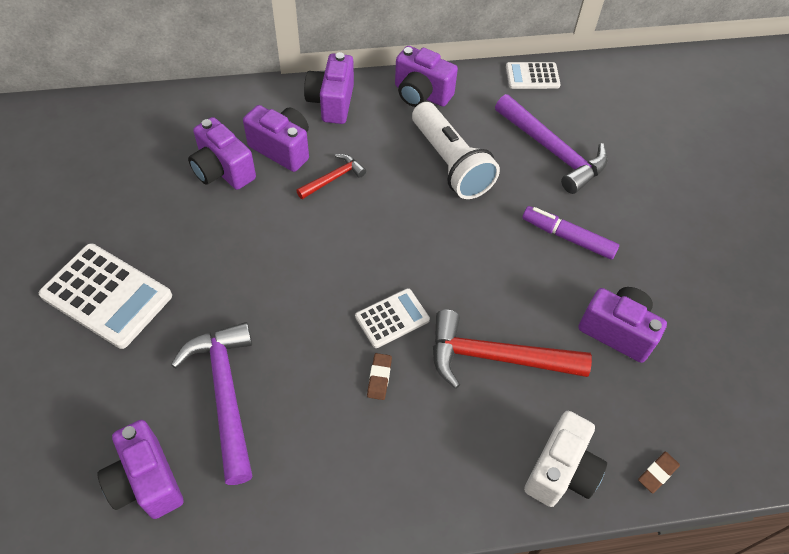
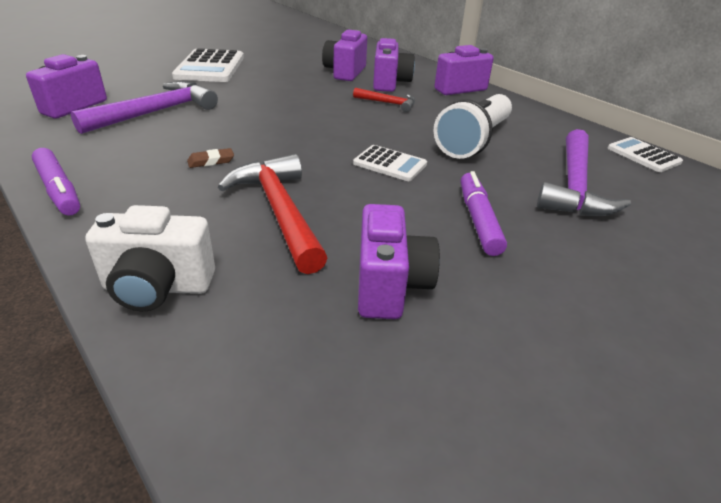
camera: 60 degrees right, 20 degrees down
white calculator [355,288,430,348] -> white calculator moved to [353,145,427,181]
purple camera [395,46,458,107] -> none
brown eraser [638,452,680,493] -> none
none -> purple marker [32,148,80,216]

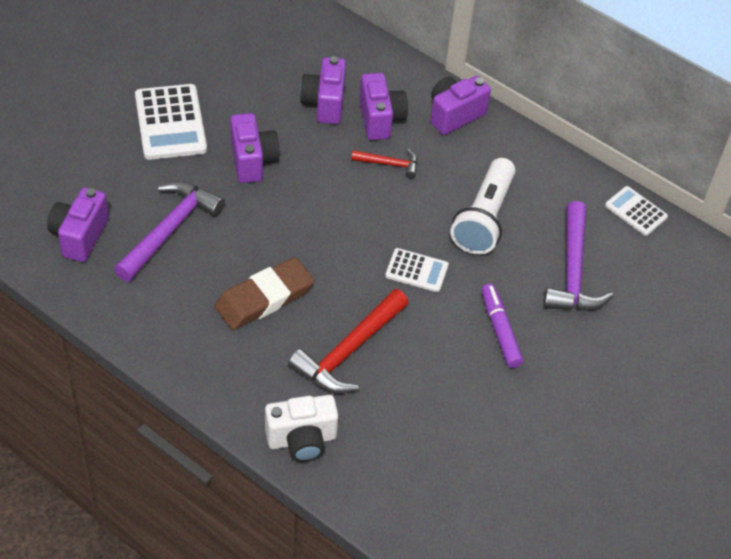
camera: 15 degrees left, 15 degrees up
purple marker [32,148,80,216] -> none
brown eraser [187,148,234,168] -> brown eraser [215,257,314,330], size x2.45
red hammer [218,154,327,274] -> red hammer turned 105 degrees counterclockwise [288,289,409,393]
purple camera [358,204,440,319] -> purple camera moved to [230,113,280,183]

